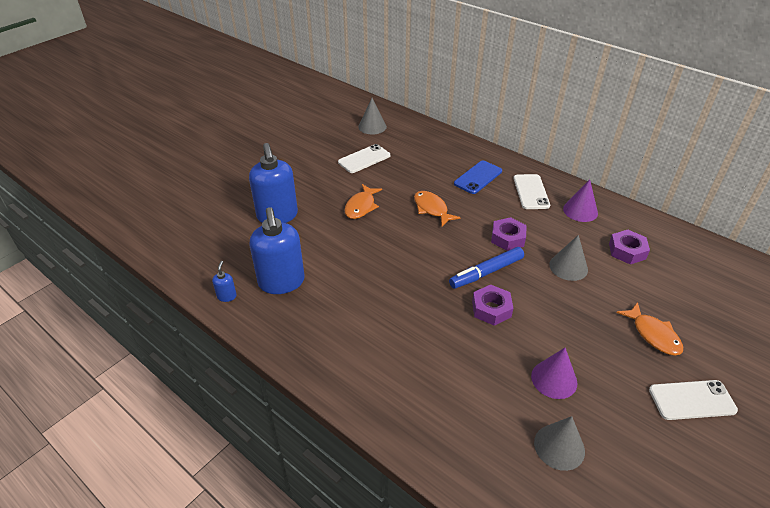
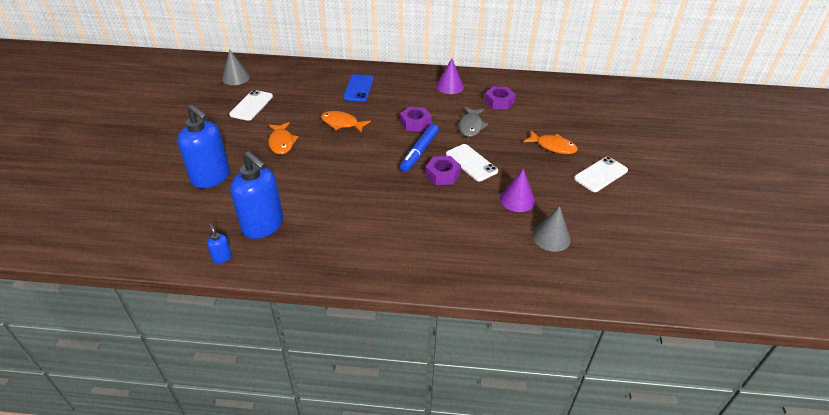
camera: 35 degrees left, 0 degrees up
white phone [513,174,550,209] -> white phone moved to [446,144,498,181]
grey cone [549,235,588,281] -> grey fish [459,107,488,137]

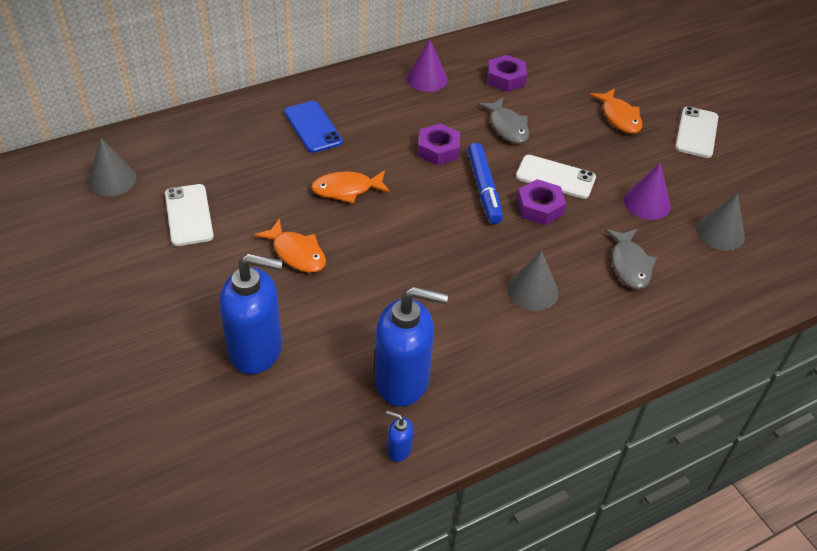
camera: 35 degrees left, 5 degrees up
orange fish [524,130,578,154] -> orange fish turned 75 degrees clockwise [589,88,642,133]
none -> grey cone [507,250,558,311]
none -> grey fish [605,229,657,289]

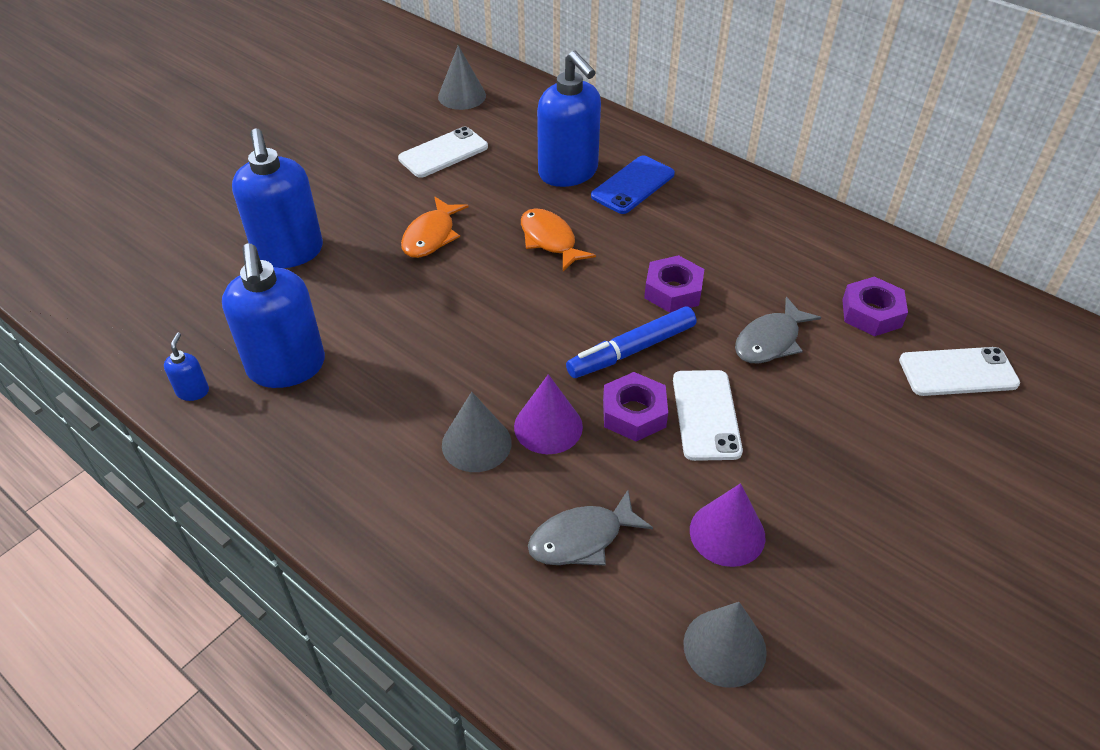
camera: 70 degrees right, 0 degrees up
purple cone [406,39,448,92] -> purple cone moved to [514,374,583,454]
orange fish [589,88,642,133] -> none
white phone [675,106,718,158] -> white phone moved to [899,347,1020,396]
none -> blue soap dispenser [537,51,601,187]

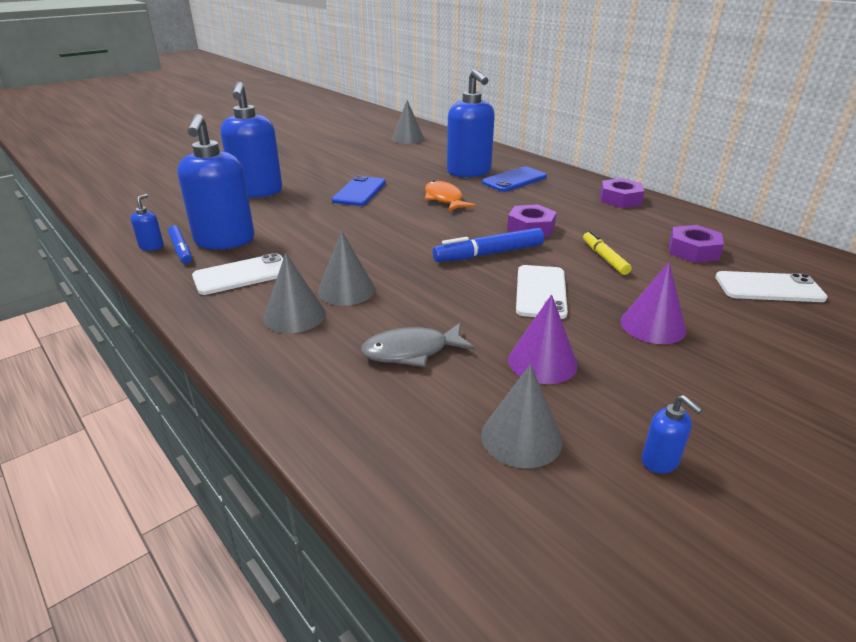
camera: 10 degrees right, 15 degrees down
white phone [398,127,488,178] -> white phone moved to [192,253,283,295]
orange fish [401,197,469,258] -> blue phone [332,175,386,206]
purple cone [514,374,583,454] -> purple cone moved to [620,262,686,344]
purple nut [603,372,668,441] -> purple nut moved to [600,178,645,208]
grey fish [735,297,821,364] -> yellow marker [583,231,632,275]
none -> blue marker [168,225,192,264]
none -> grey cone [263,253,326,333]
none -> blue soap dispenser [642,395,703,474]

